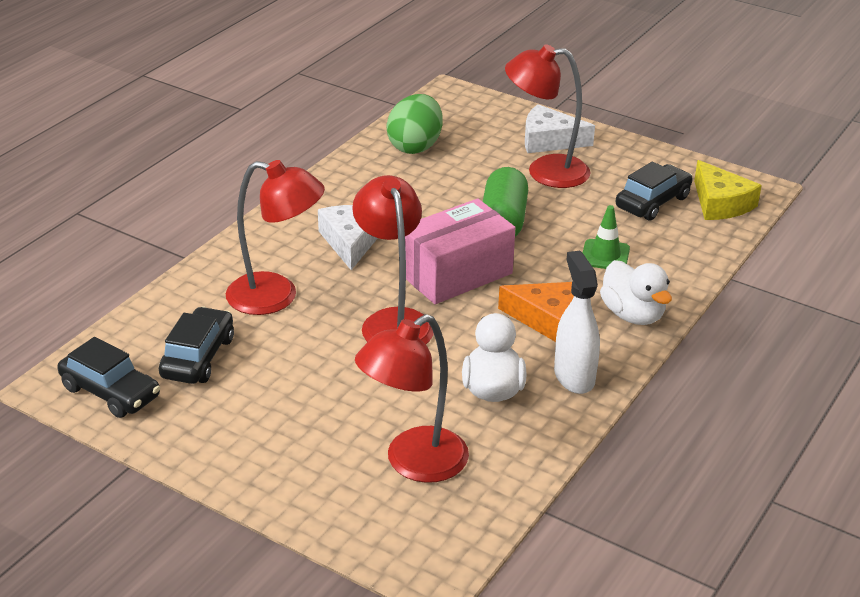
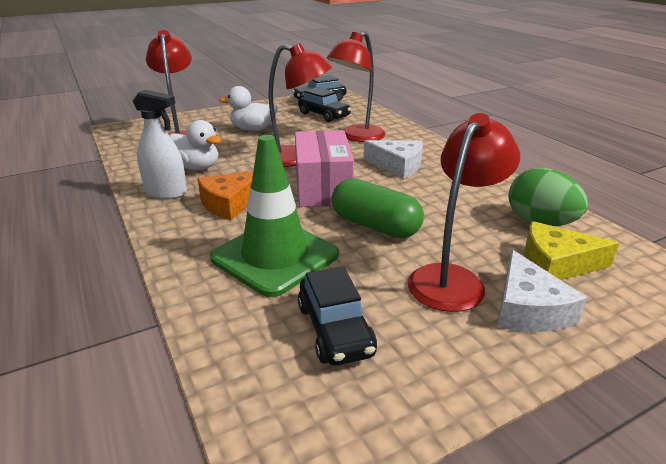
camera: 120 degrees right, 5 degrees down
white cheese [525,104,595,153] -> white cheese turned 135 degrees clockwise [497,250,587,332]
green traffic cone [583,205,630,269] -> green traffic cone [210,135,339,297], size x2.09
white duck [600,260,672,325] -> white duck moved to [220,86,278,131]
yellow cheese [694,160,762,220] -> yellow cheese moved to [524,221,619,280]

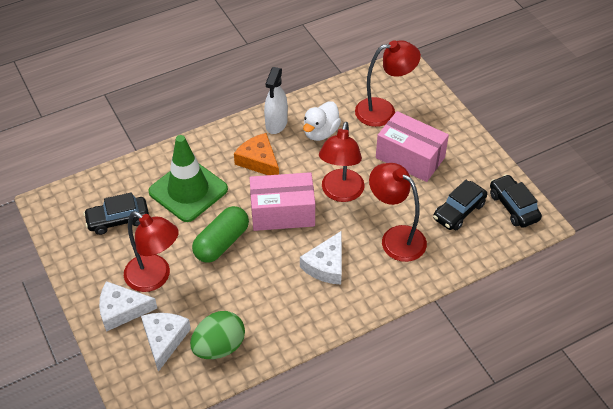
camera: 90 degrees right, 20 degrees up
white duck [220,86,278,131] -> pink box [376,111,449,182]
yellow cheese [524,221,619,280] -> white cheese [141,313,191,372]

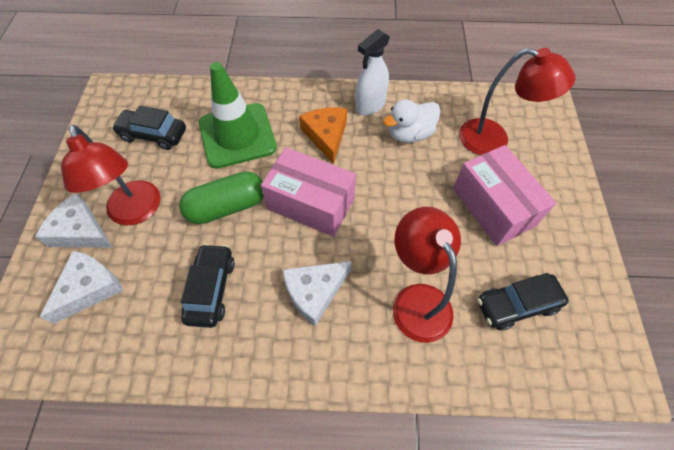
camera: 30 degrees right, 10 degrees up
green egg [190,311,245,359] -> none
red lamp [319,122,365,202] -> none
black car [490,174,542,228] -> black car moved to [181,244,235,328]

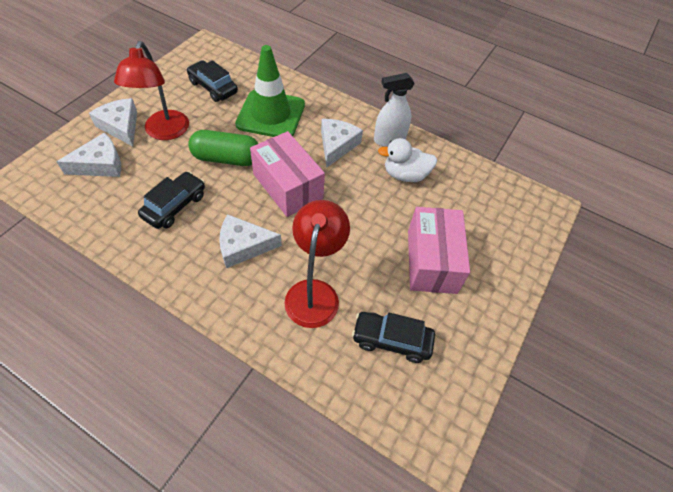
camera: 25 degrees right, 5 degrees down
orange cheese [299,107,347,164] -> white cheese [321,119,363,167]
red lamp [459,48,575,155] -> none

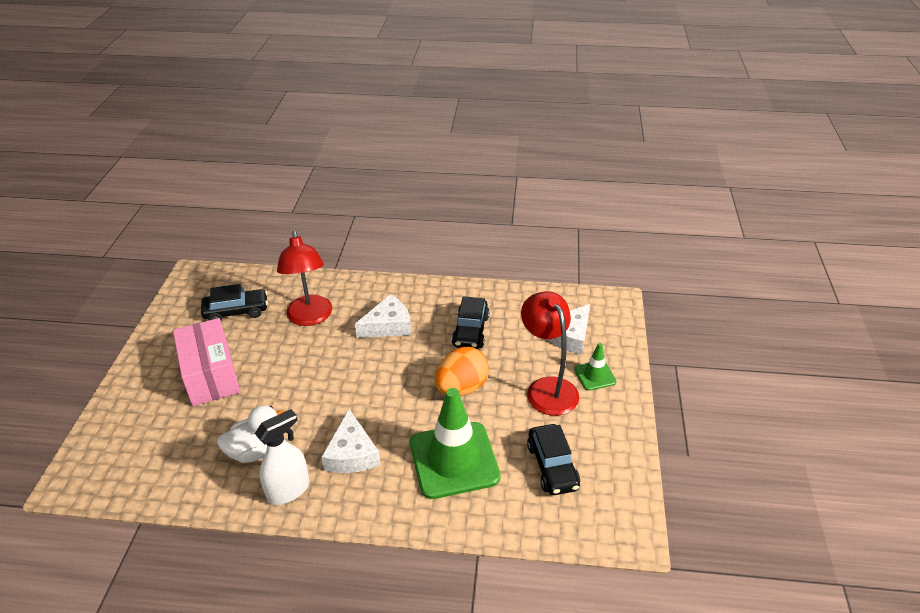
camera: 160 degrees right, 15 degrees down
white cheese [89,98,137,147] -> green traffic cone [574,343,617,391]
black car [187,60,238,102] -> black car turned 60 degrees clockwise [527,424,580,495]
green capsule [188,130,259,166] -> orange egg [435,347,489,396]
pink box [250,131,325,217] -> none

